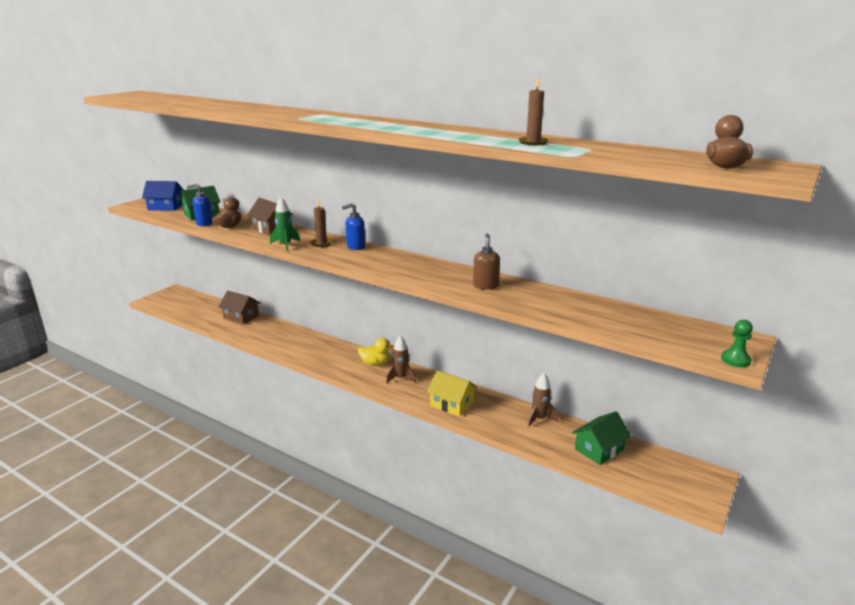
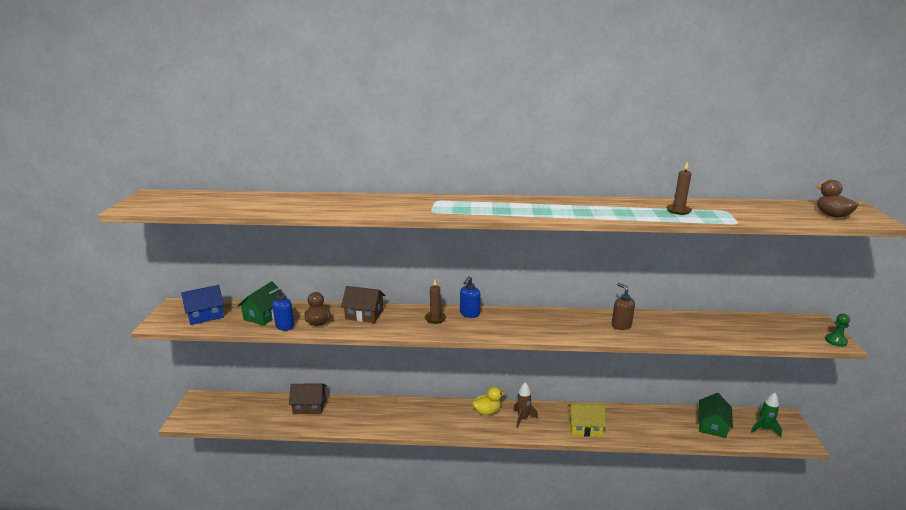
camera: 30 degrees left, 0 degrees up
green rocket [270,197,300,251] -> green rocket moved to [751,393,782,437]
brown rocket [528,373,559,427] -> none

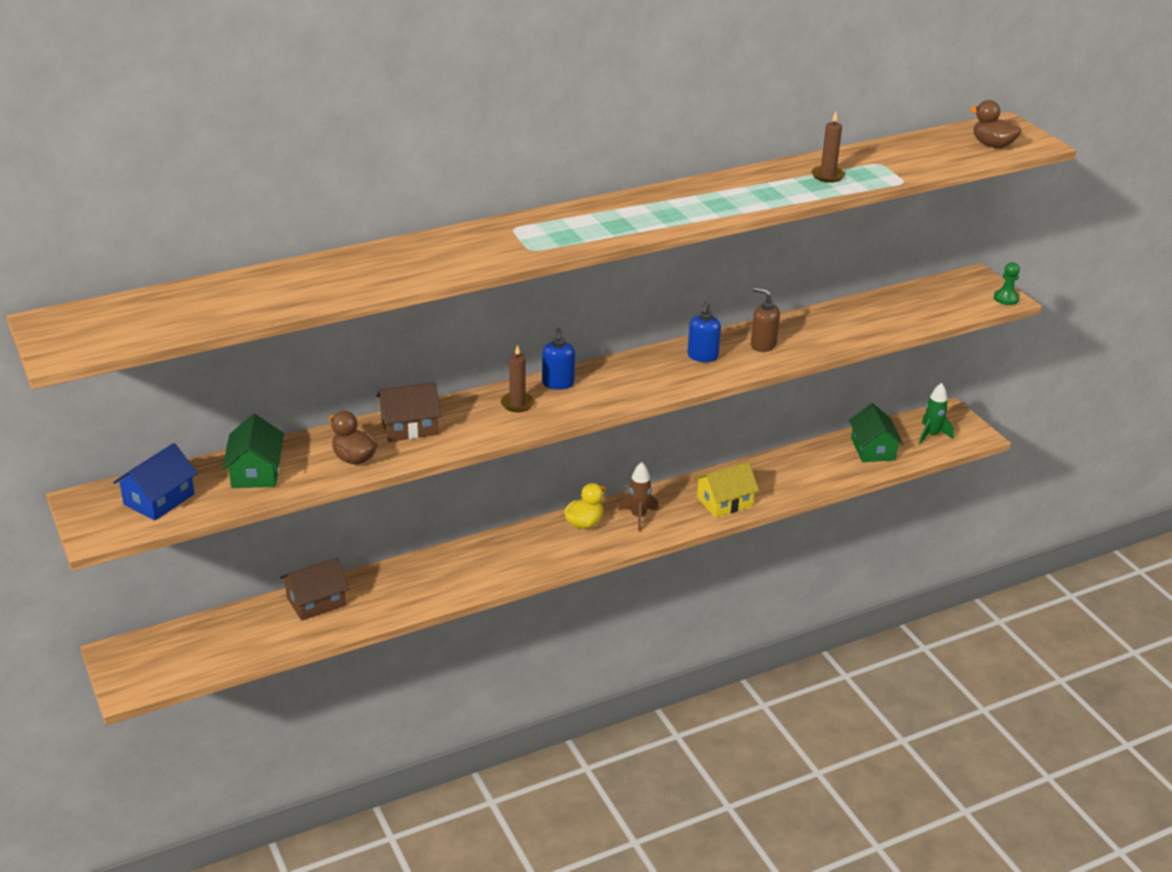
camera: 30 degrees left, 10 degrees up
blue soap dispenser [268,287,295,331] -> blue soap dispenser moved to [687,302,721,362]

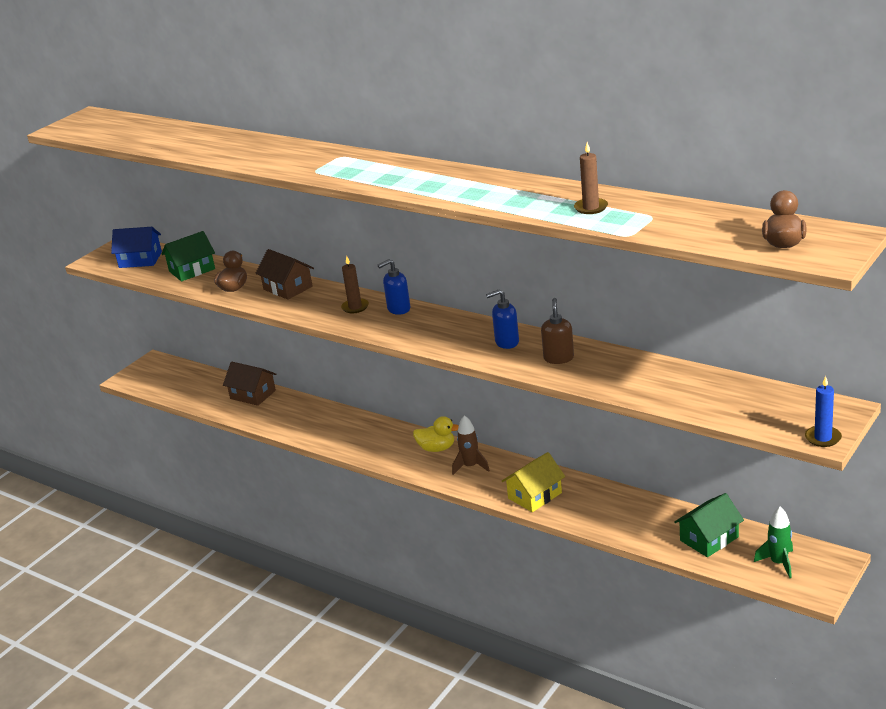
camera: 65 degrees right, 5 degrees down
yellow house [694,462,759,518] -> yellow house turned 75 degrees counterclockwise [502,452,565,512]
green pawn [994,262,1020,305] -> blue candle [805,376,842,447]

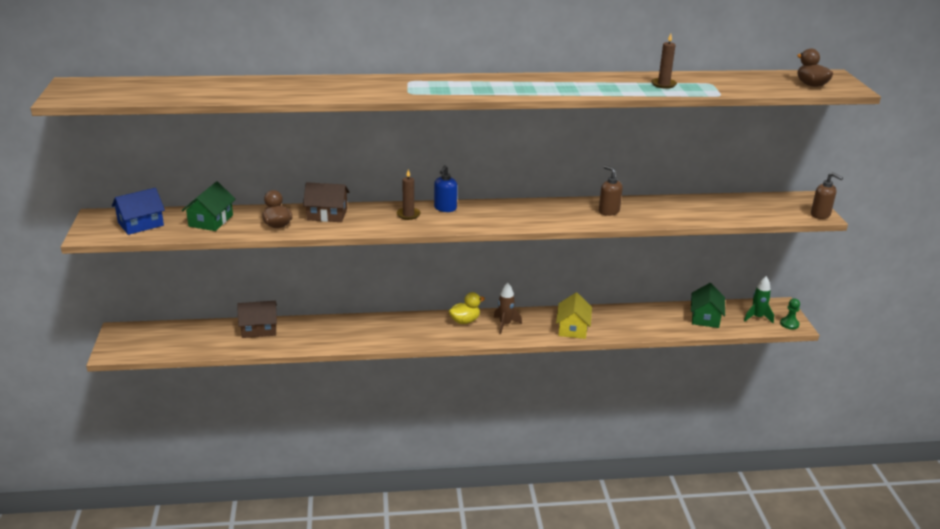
camera: 45 degrees left, 0 degrees up
blue soap dispenser [486,289,519,349] -> none
blue candle [805,376,842,447] -> brown soap dispenser [811,172,843,219]
none -> green pawn [780,298,800,329]

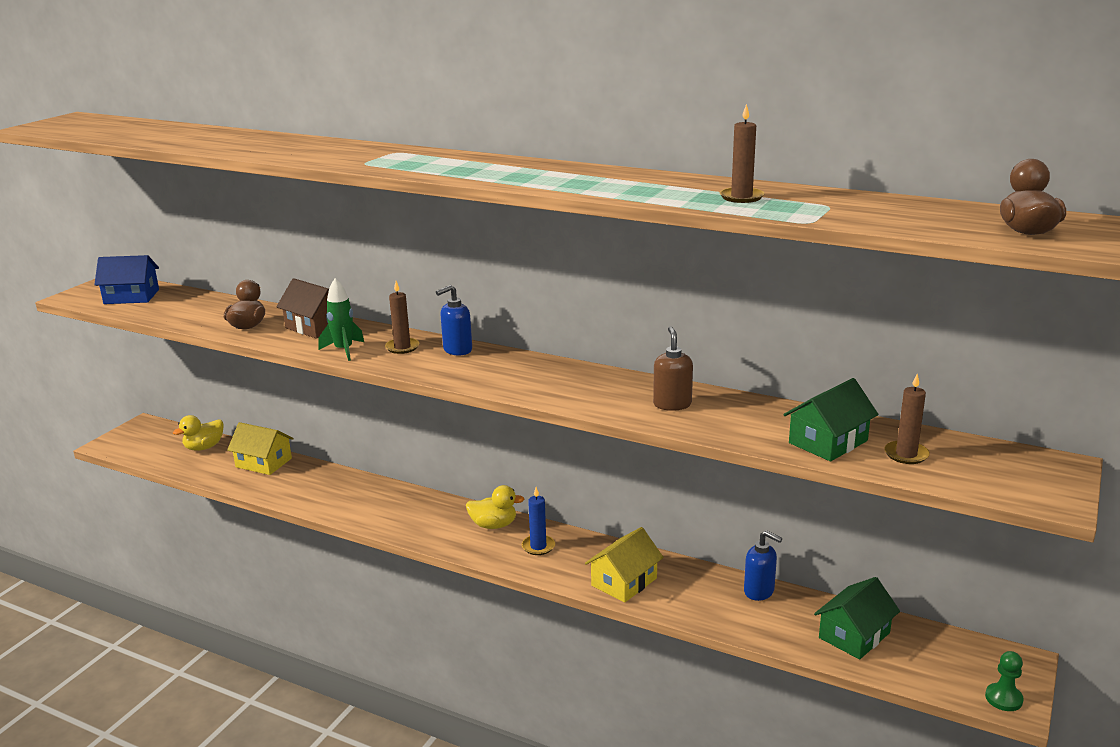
camera: 35 degrees right, 5 degrees down
green house [182,181,236,231] -> green house moved to [783,378,879,461]
brown house [237,301,277,338] -> yellow house [227,422,294,475]
brown rocket [494,283,522,334] -> blue candle [522,487,555,555]
green rocket [744,276,774,323] -> green rocket moved to [318,278,364,361]
brown soap dispenser [811,172,843,219] -> none
none -> yellow duck [173,415,224,451]
none -> blue soap dispenser [744,530,782,601]
none -> brown candle [884,374,930,464]

